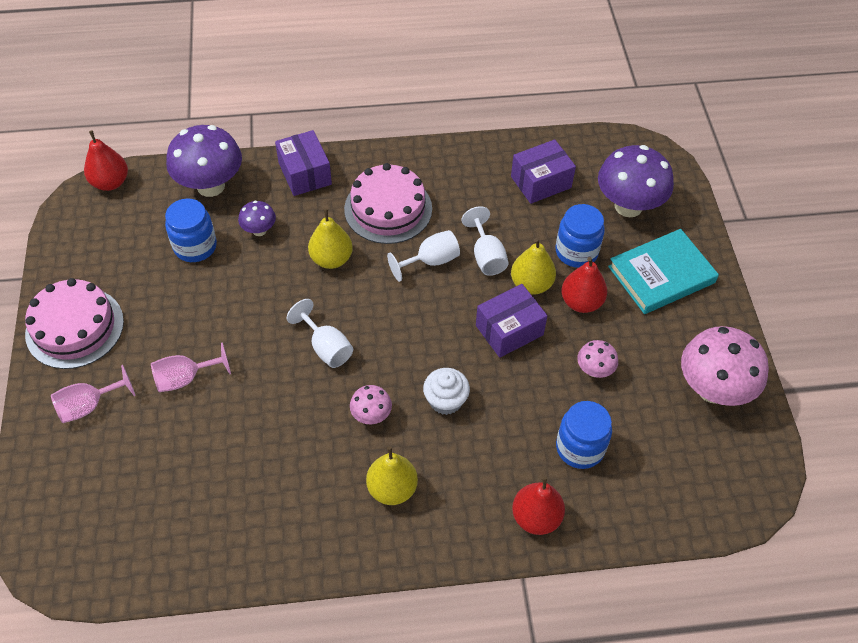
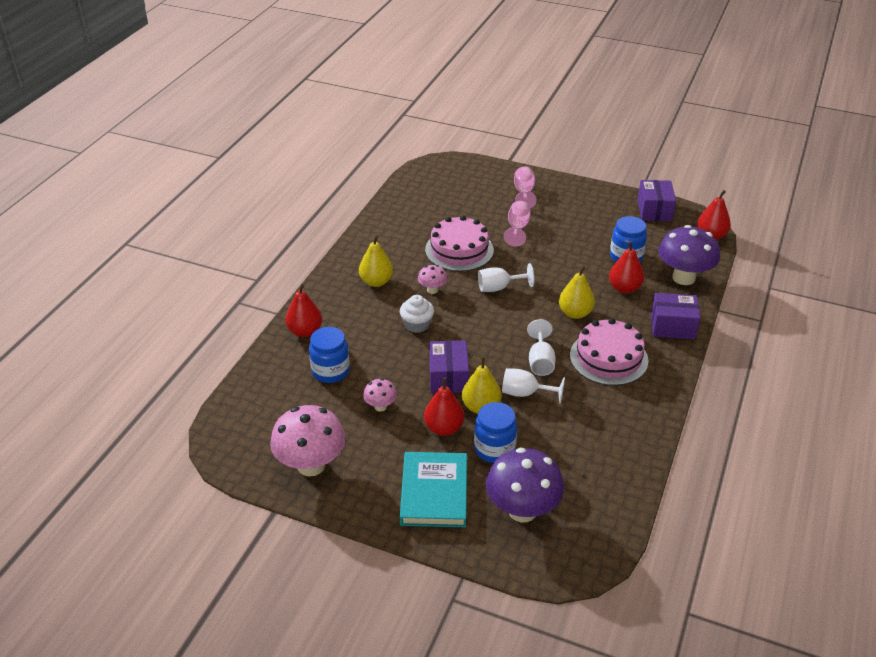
camera: 120 degrees right, 15 degrees down
pink cake [25,278,124,369] -> pink cake moved to [425,216,494,271]
purple mushroom [238,201,276,236] -> red pear [609,241,644,293]
purple box [511,139,576,204] -> purple box moved to [637,180,676,221]

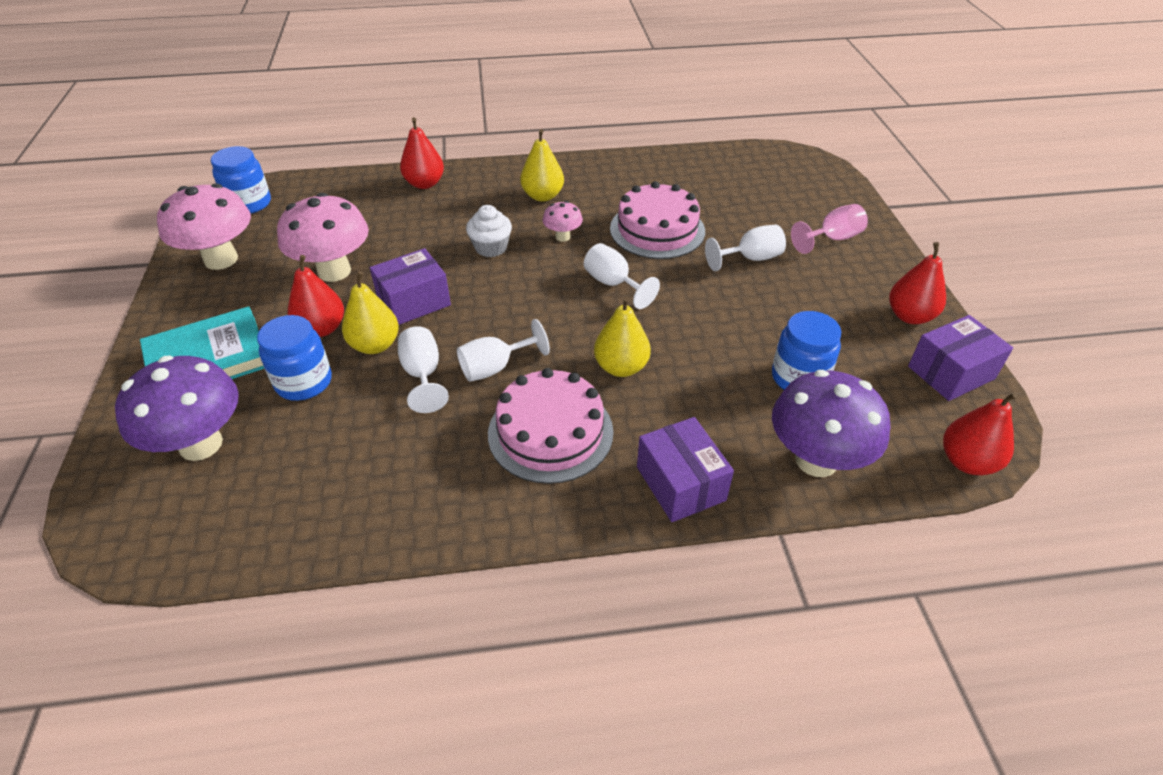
camera: 60 degrees right, 5 degrees up
blue jar [309,327,350,383] -> blue jar moved to [211,146,271,214]
pink mushroom [363,378,397,412] -> pink mushroom [277,193,369,282], size x2.04
pink goblet [504,201,531,246] -> white goblet [705,225,786,271]
red pear [609,241,644,293] -> red pear moved to [889,242,946,324]

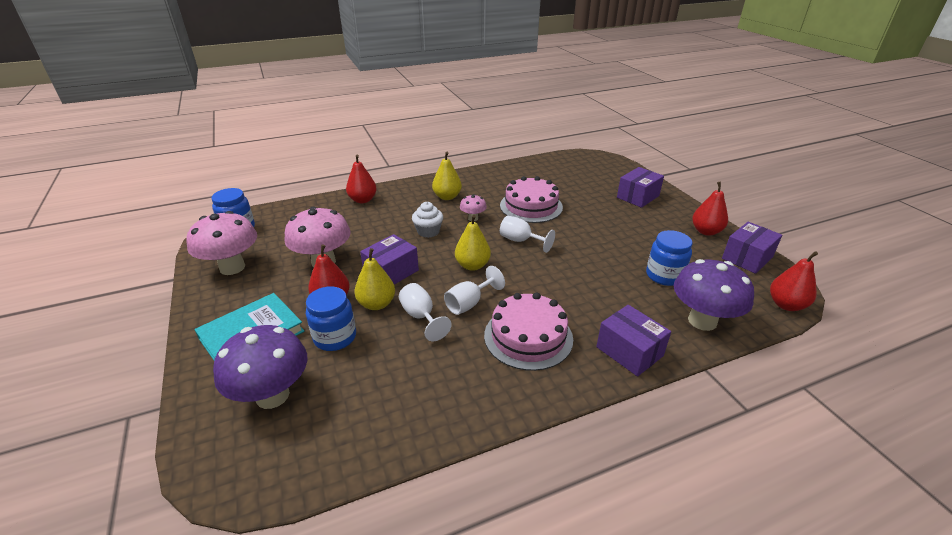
camera: 15 degrees left, 10 degrees down
yellow pear [594,297,651,377] -> yellow pear moved to [455,215,491,271]
white goblet [705,225,786,271] -> none
pink goblet [791,204,868,254] -> purple box [617,167,664,208]

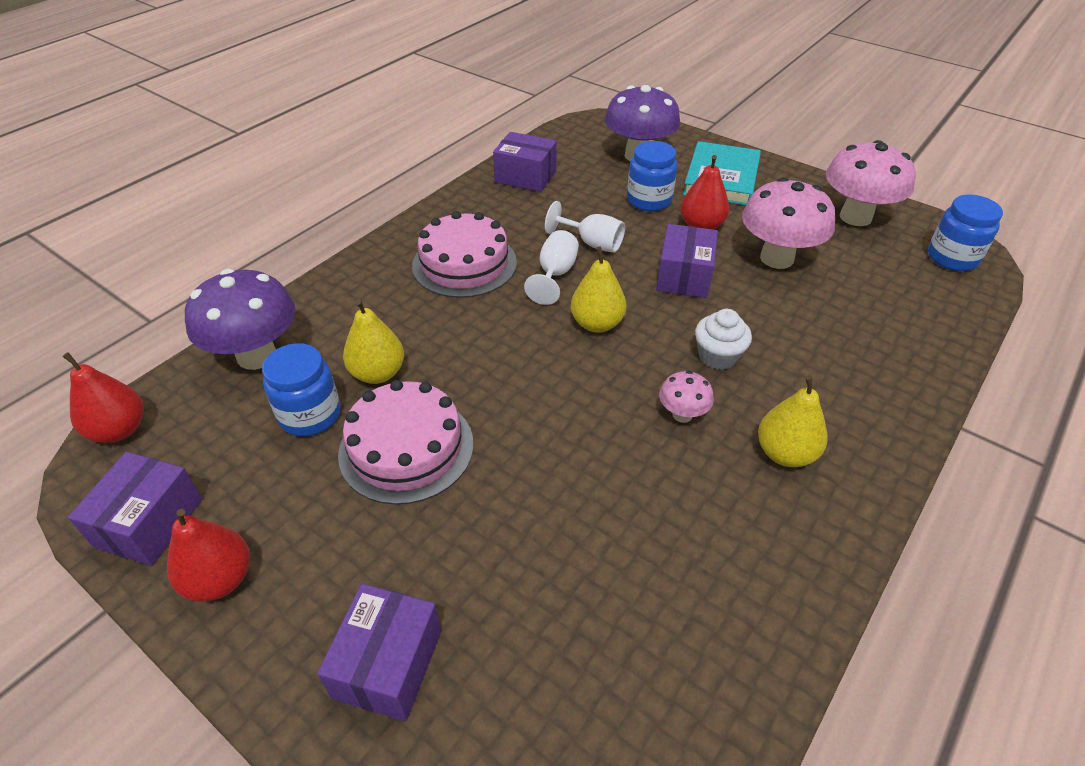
camera: 150 degrees right, 10 degrees up
red pear [346,154,377,203] -> none
yellow pear [354,248,395,310] -> yellow pear moved to [343,299,404,384]
pink cake [500,176,563,223] -> pink cake moved to [338,380,473,505]
white goblet [500,216,555,253] -> none
purple box [596,305,671,376] -> purple box moved to [493,132,557,192]

